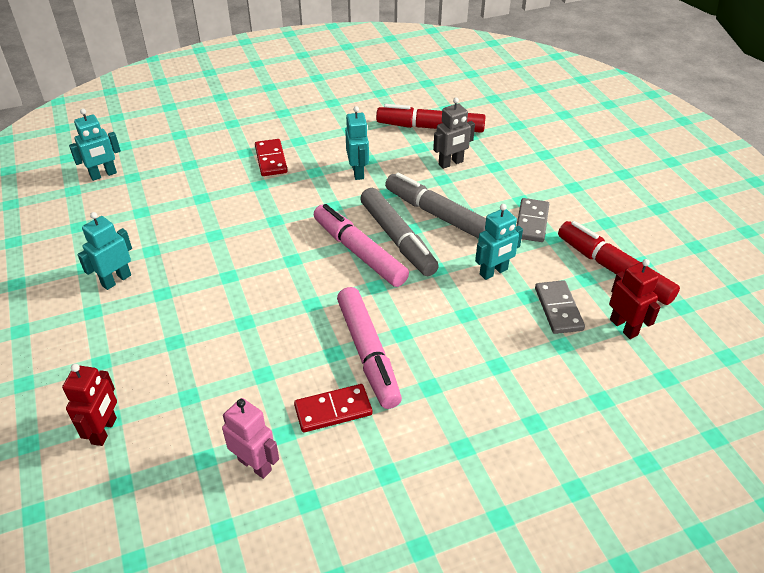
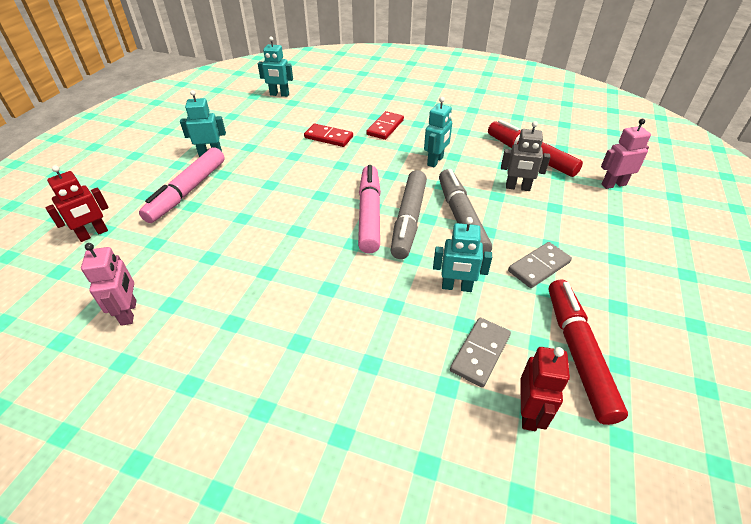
camera: 40 degrees right, 0 degrees up
red domino [294,384,372,432] -> red domino moved to [304,124,353,147]
pink marker [337,287,402,409] -> pink marker moved to [139,147,225,223]
none -> pink robot [601,119,651,189]

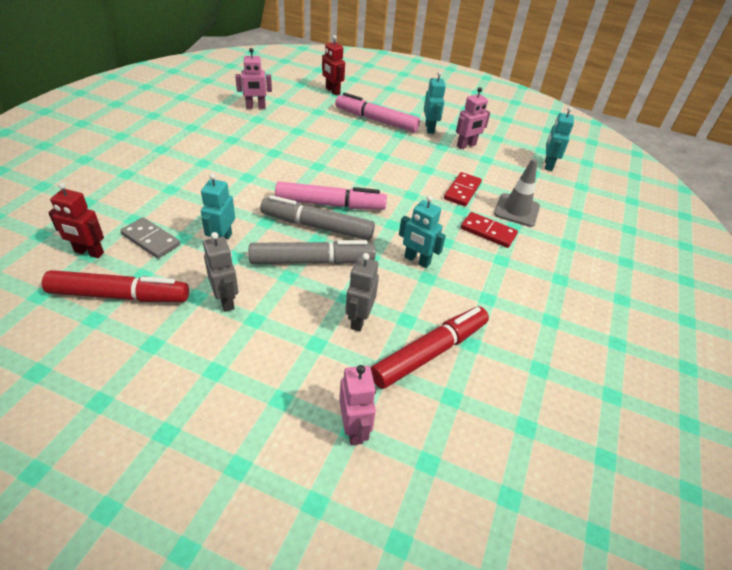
camera: 90 degrees right, 0 degrees up
grey domino [508,242,572,288] -> grey robot [203,232,238,312]
none -> pink robot [456,87,490,149]
none -> grey traffic cone [494,158,540,227]

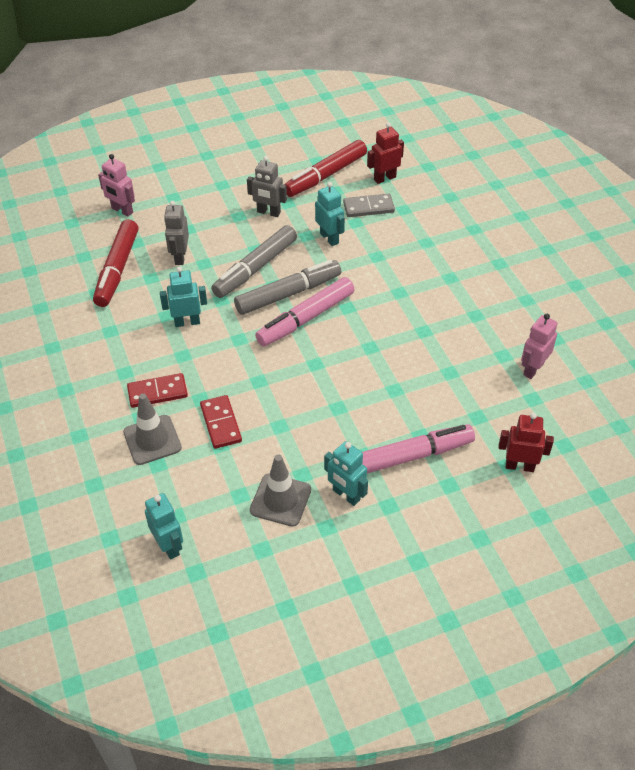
camera: 140 degrees right, 5 degrees up
grey robot [346,253,379,331] -> grey robot turned 150 degrees counterclockwise [164,201,189,265]
pink robot [456,87,490,149] -> grey traffic cone [250,455,311,527]

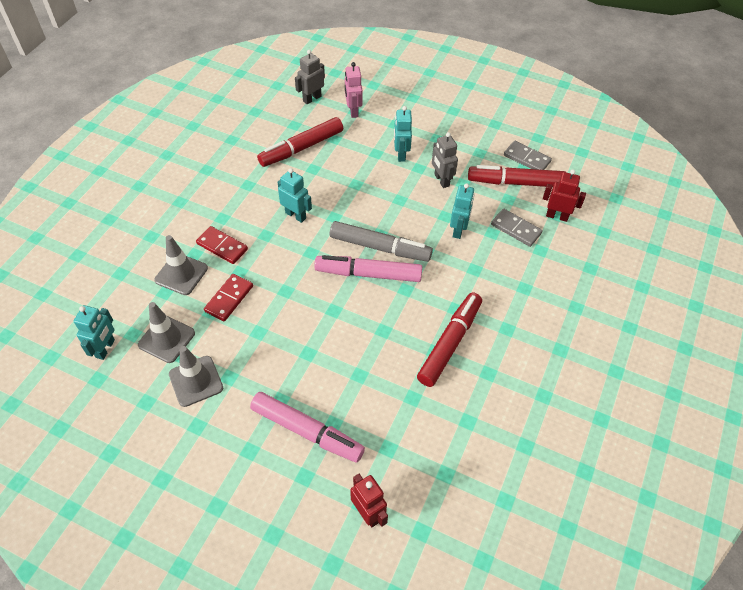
camera: 45 degrees right, 5 degrees up
grey robot [164,201,189,265] -> grey robot moved to [295,50,325,104]
grey marker [211,225,297,298] -> none
turquoise robot [324,441,368,506] -> turquoise robot moved to [394,106,412,162]
pink robot [521,314,557,379] -> none
none -> grey traffic cone [138,302,195,363]
none -> red marker [417,293,482,387]
none -> grey domino [504,141,552,170]

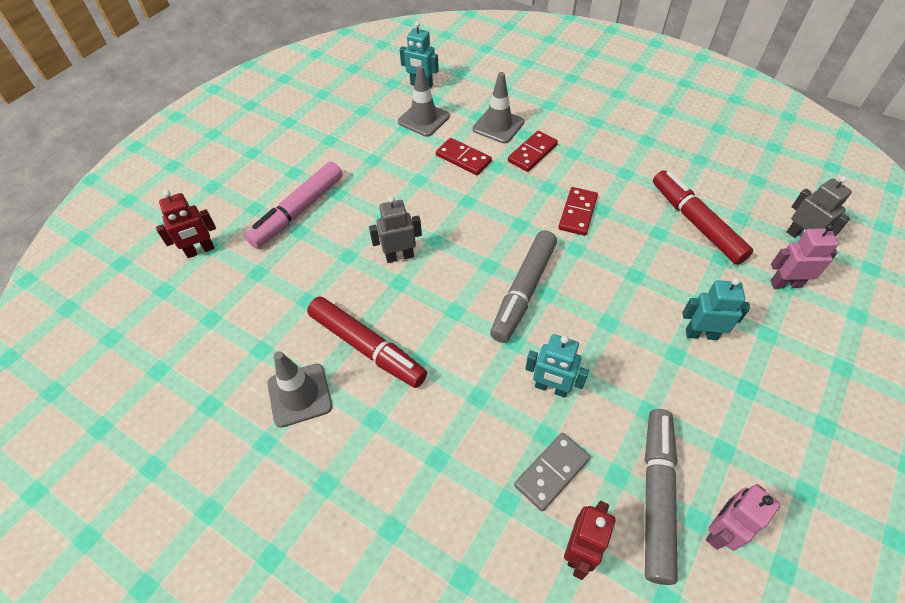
camera: 100 degrees right, 0 degrees up
grey traffic cone [169,346,223,407] -> grey traffic cone moved to [267,351,332,427]
turquoise robot [278,168,312,223] -> red domino [558,187,598,236]
pink marker [314,255,422,282] -> none
grey robot [432,132,458,188] -> grey robot moved to [369,196,422,263]
red marker [468,165,565,187] -> grey marker [645,409,678,585]
grey domino [504,141,552,170] -> pink robot [706,484,780,551]

